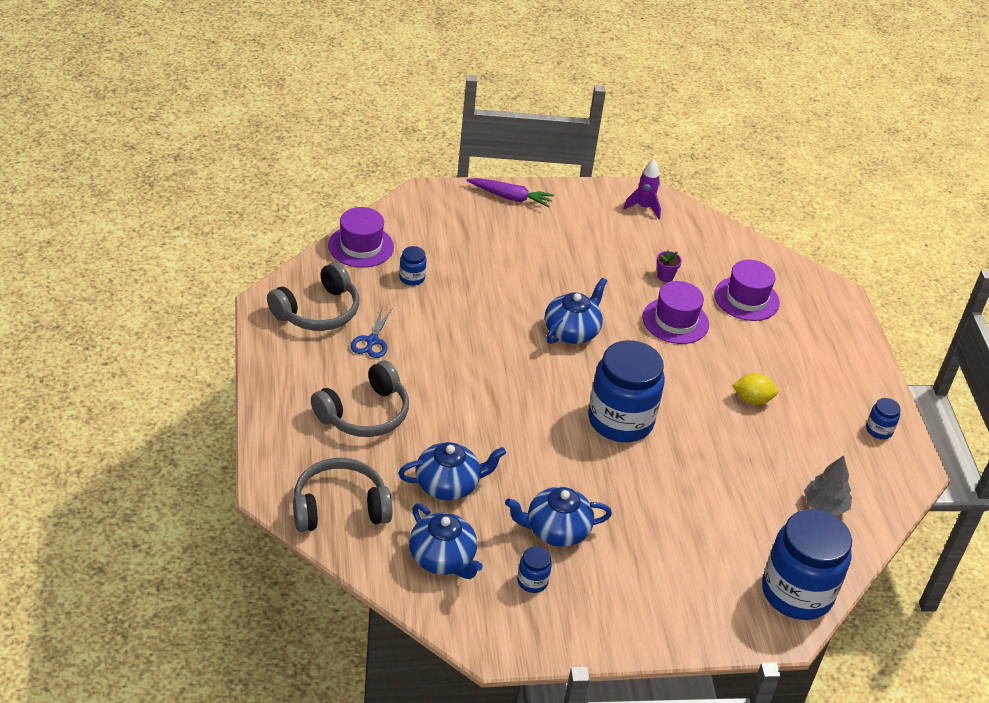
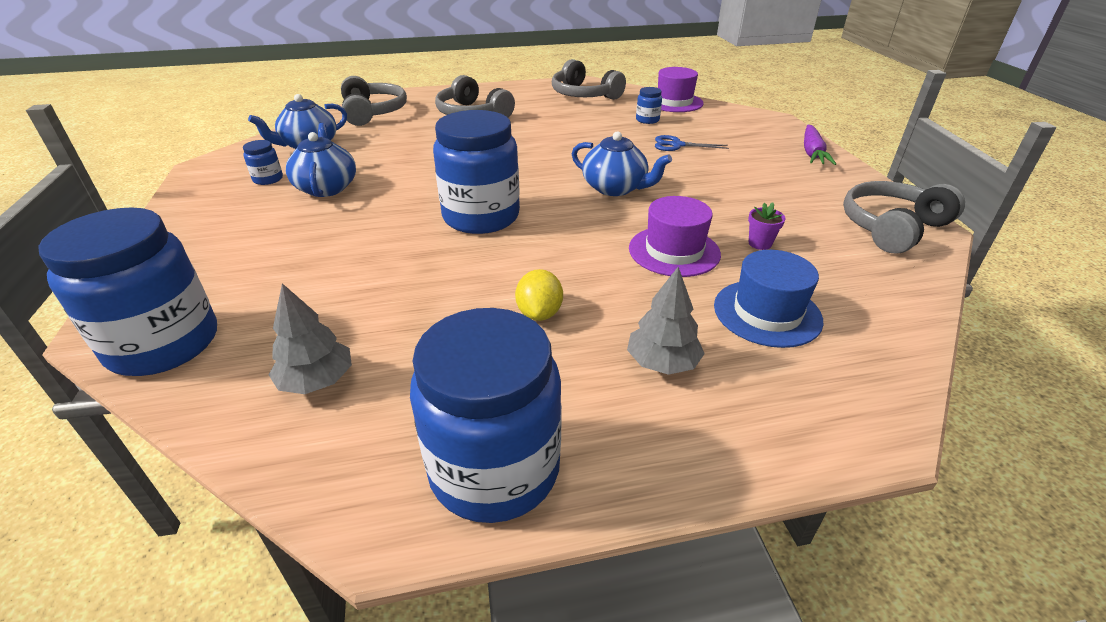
camera: 90 degrees right, 5 degrees down
blue scissors [351,307,393,358] -> blue scissors moved to [655,135,729,151]
blue teapot [398,442,506,501] -> none
purple rocket [623,159,661,219] -> grey headphones [843,181,965,254]
purple hat [714,260,780,321] -> blue hat [714,250,823,348]
blue jar [866,398,901,439] -> blue jar [410,308,562,523], size x2.39
none -> grey tree [627,267,705,375]

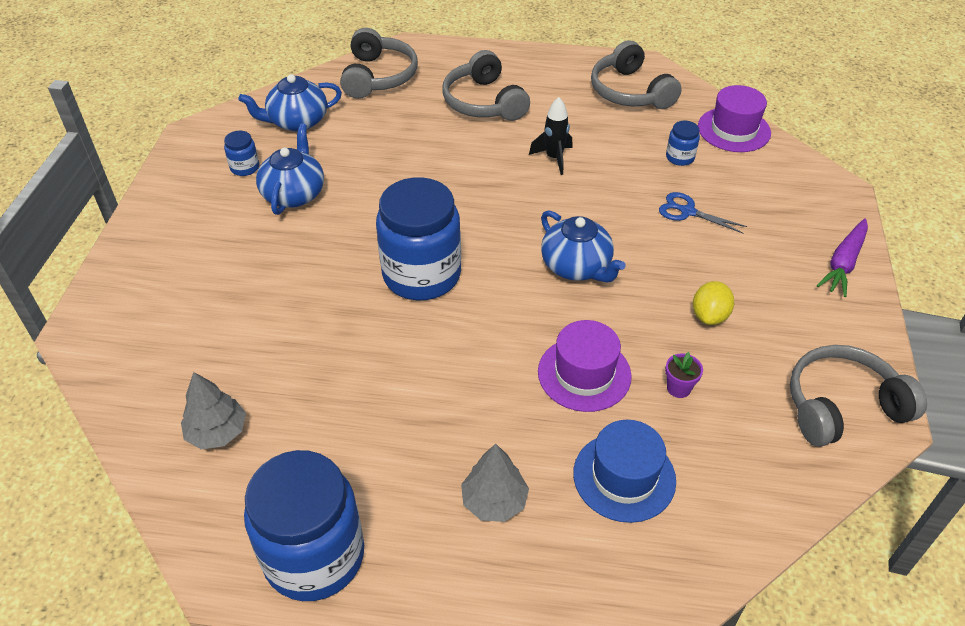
camera: 20 degrees right, 10 degrees up
blue jar [38,207,217,376] -> none
yellow lemon [515,269,563,321] -> yellow lemon moved to [693,281,734,325]
none -> black rocket [529,97,572,175]

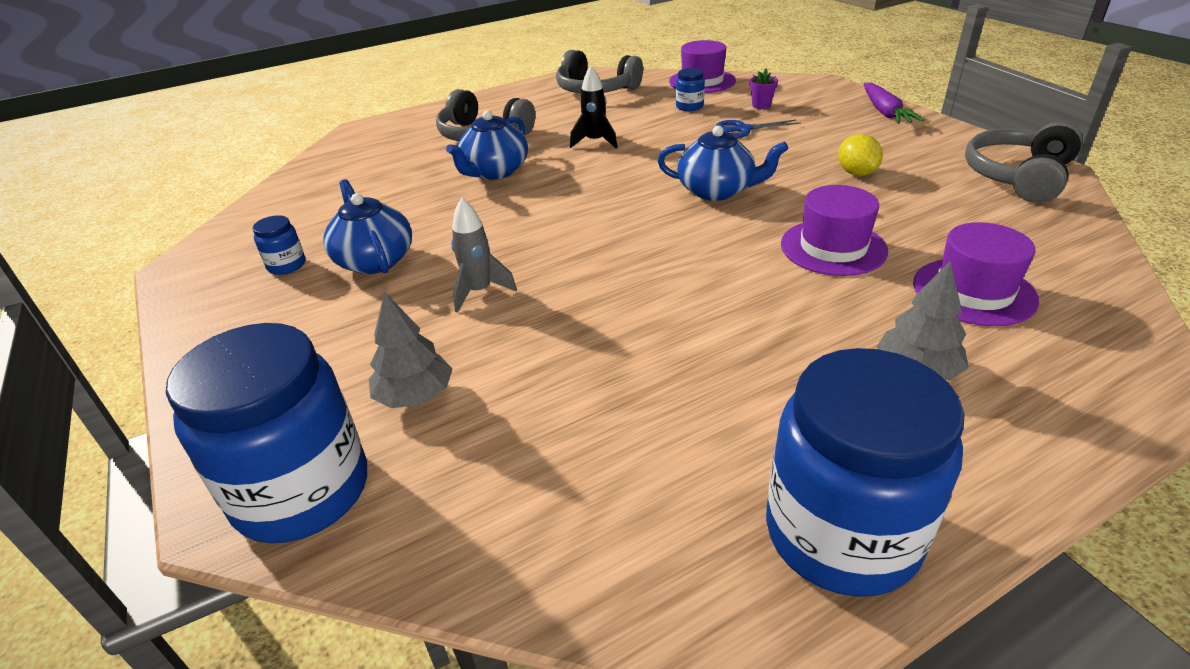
camera: 35 degrees left, 10 degrees down
grey tree [181,372,246,449] -> grey tree moved to [369,291,452,408]
blue teapot [238,74,342,132] -> blue teapot moved to [446,110,528,180]
grey headphones [340,28,418,99] -> none
blue jar [376,177,461,300] -> blue jar moved to [166,323,367,543]
blue hat [573,420,676,523] -> purple hat [913,222,1039,326]
purple flower pot [665,352,703,398] -> purple flower pot moved to [750,69,778,109]
none -> grey rocket [451,198,517,313]

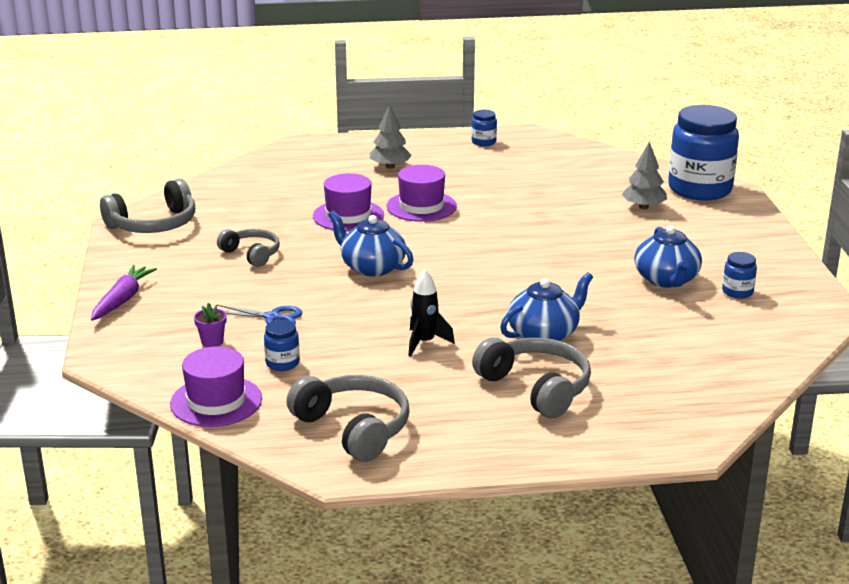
camera: 160 degrees left, 10 degrees down
grey rocket [451,198,517,313] -> none
blue jar [766,348,965,597] -> blue jar [472,110,497,146], size x0.42
yellow lemon [838,134,883,176] -> grey headphones [217,229,280,267]
purple hat [913,222,1039,326] -> purple hat moved to [386,165,457,222]

